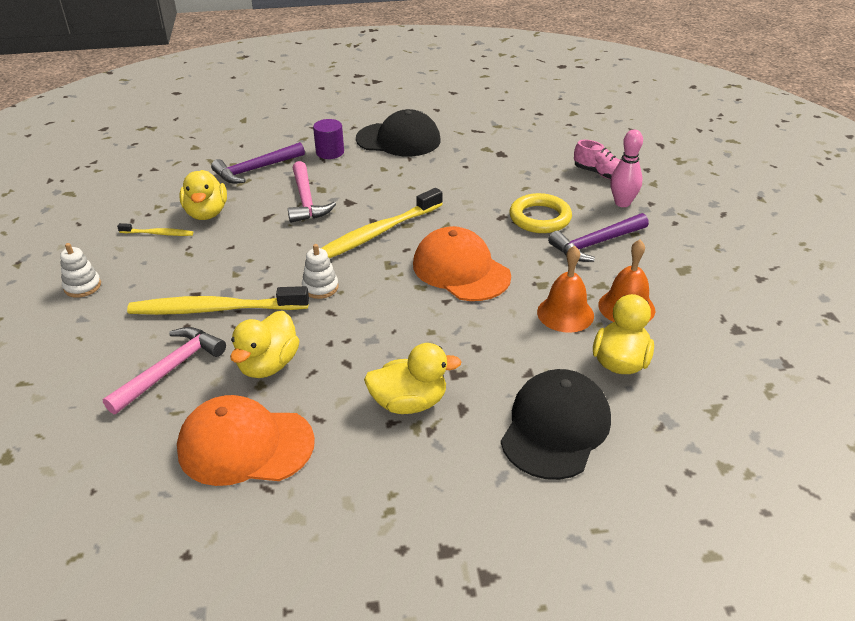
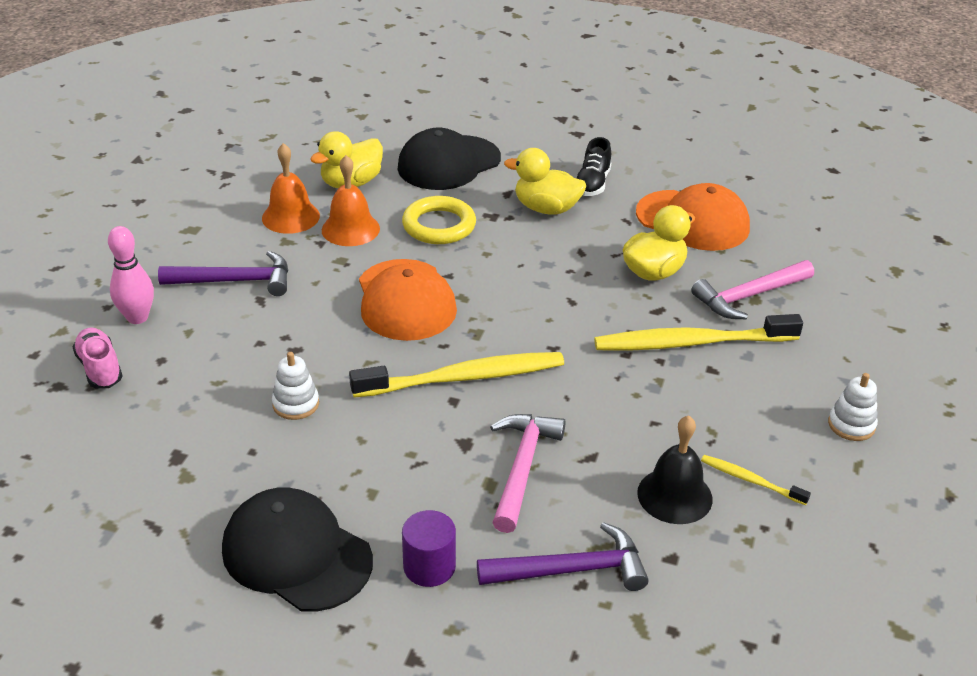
camera: 155 degrees left, 0 degrees up
yellow toothbrush [127,286,309,315] -> yellow toothbrush turned 150 degrees clockwise [594,314,803,351]
yellow duck [179,170,227,220] -> black bell [637,415,713,524]
white stacking toy [302,244,339,299] -> white stacking toy moved to [272,352,319,420]
yellow ring [509,193,572,233] -> yellow ring moved to [402,196,476,244]
none -> black shoe [576,137,611,196]

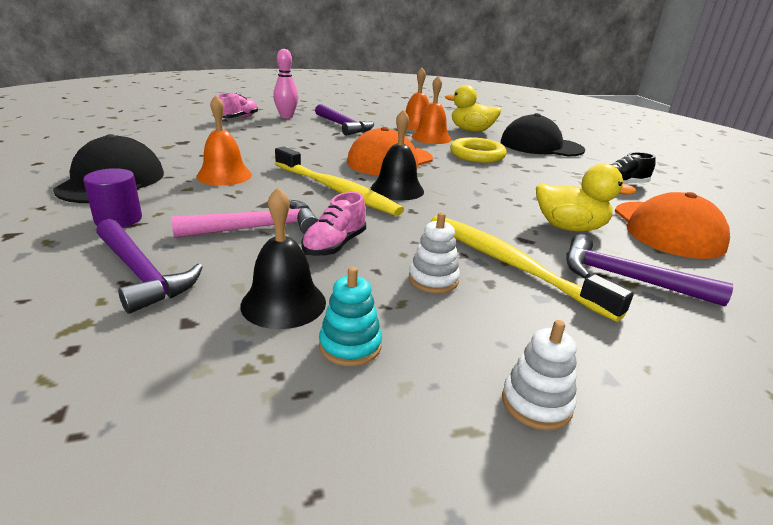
camera: 55 degrees right, 10 degrees down
white stacking toy [272,352,319,420] -> white stacking toy moved to [409,212,460,293]
yellow duck [504,148,586,215] -> none
pink hammer [691,260,814,319] -> purple hammer [566,234,733,306]
yellow toothbrush [701,455,811,505] -> turquoise stacking toy [319,267,382,366]
none -> orange bell [196,95,252,186]
none -> pink shoe [301,192,366,256]
none -> black bell [371,109,424,201]

